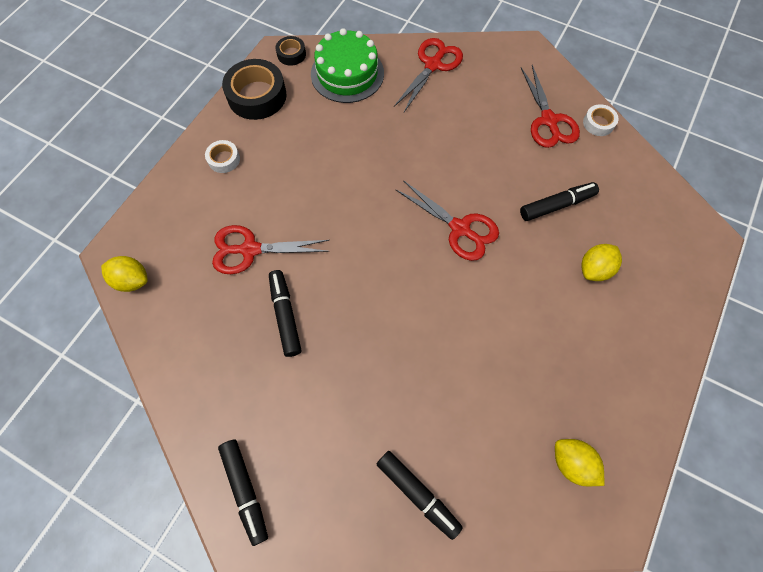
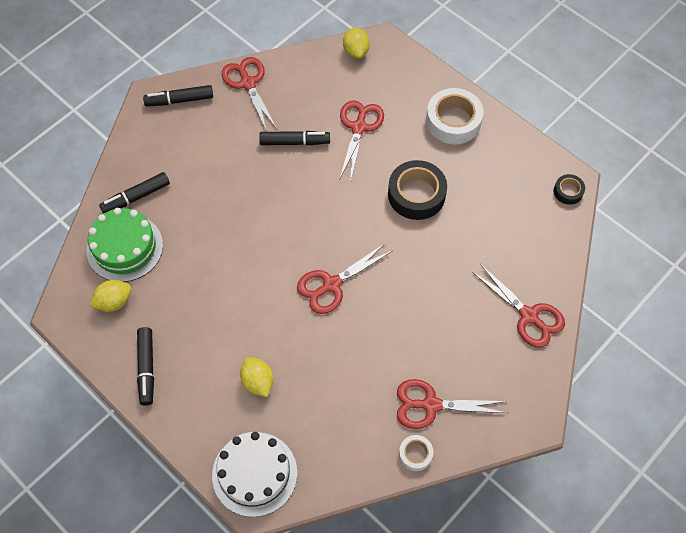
camera: 105 degrees right, 5 degrees down
yellow lemon [101,256,148,292] -> yellow lemon turned 45 degrees counterclockwise [343,27,370,59]
white tape [205,140,240,173] -> white tape [426,88,484,144], size x1.95
black tape [222,59,286,120] -> black tape moved to [388,160,447,220]
green cake [311,28,384,103] -> green cake moved to [87,208,163,282]
black marker [520,182,599,221] -> black marker moved to [137,327,154,406]
none -> white cake [212,432,297,517]
none -> red scissors [222,57,277,132]

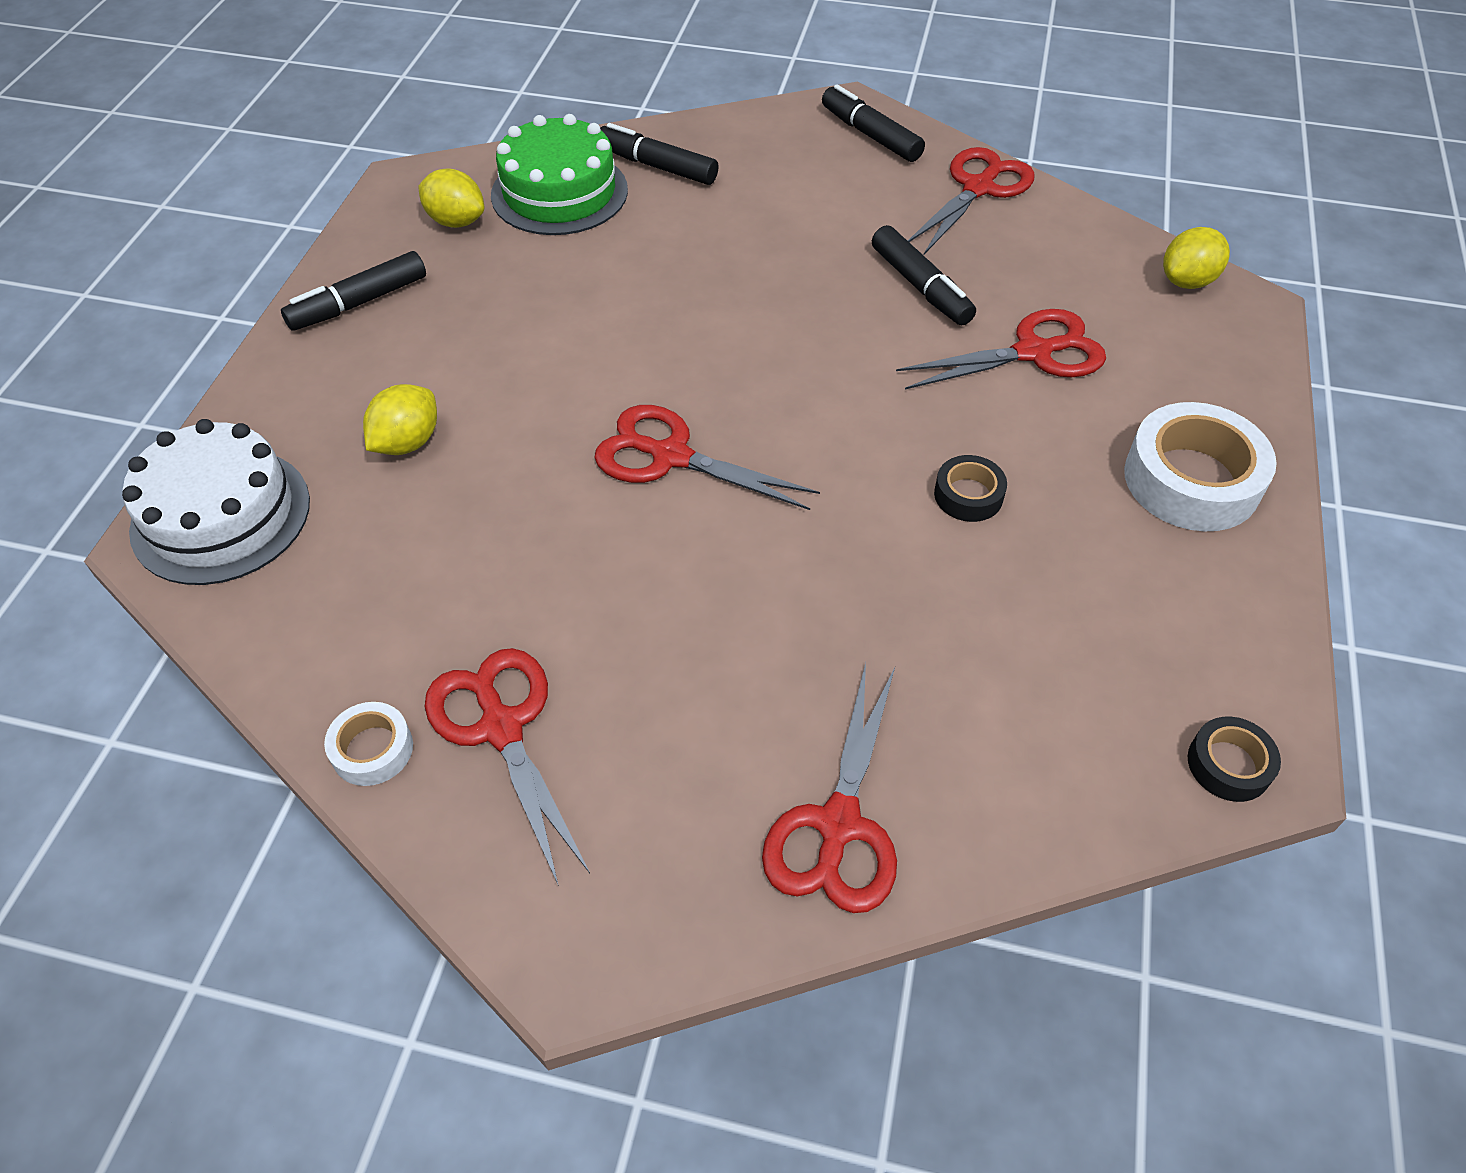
camera: 60 degrees right, 10 degrees down
black tape [388,160,447,220] -> black tape [934,455,1007,522], size x0.51

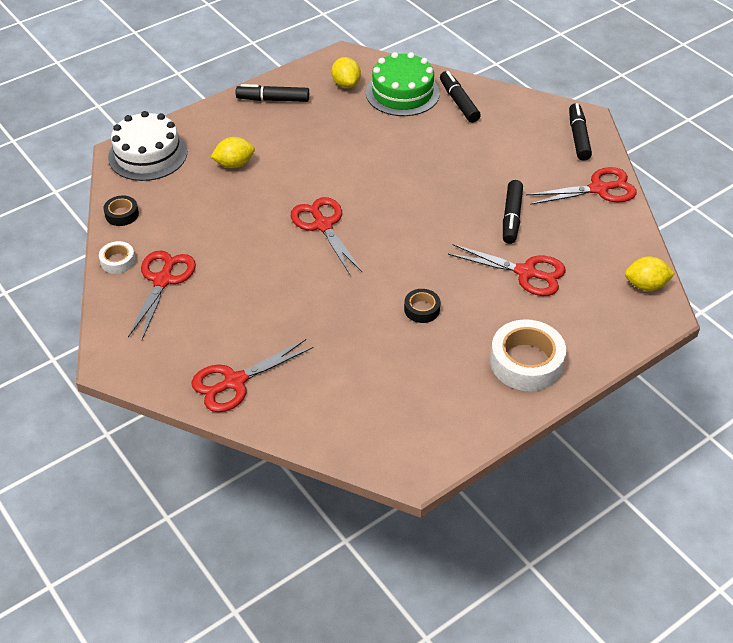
camera: 40 degrees right, 5 degrees down
black tape [1188,716,1281,802] -> black tape moved to [104,195,139,226]

